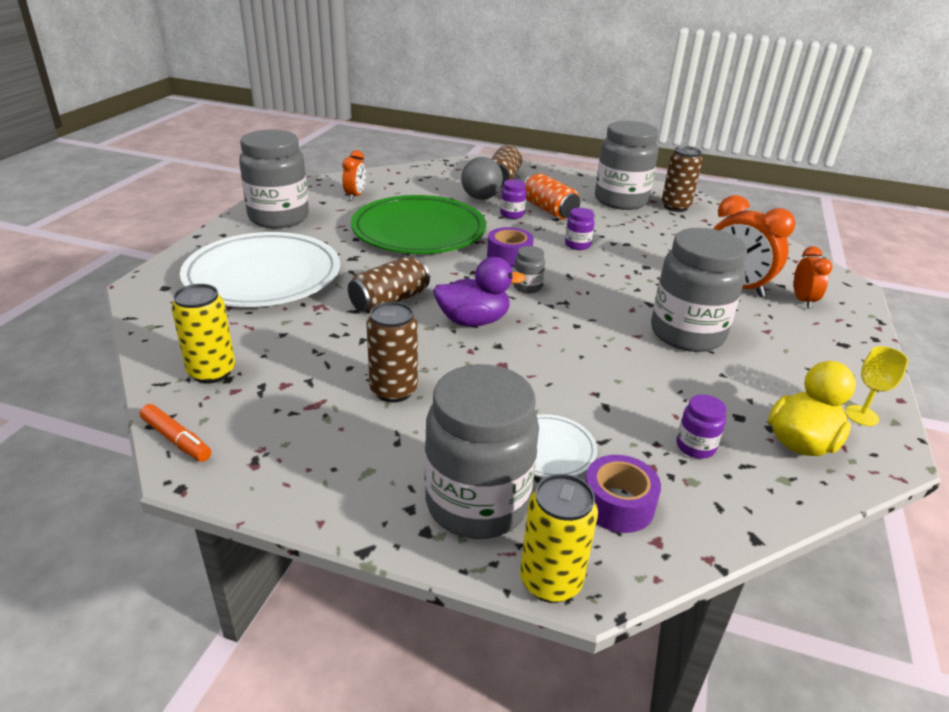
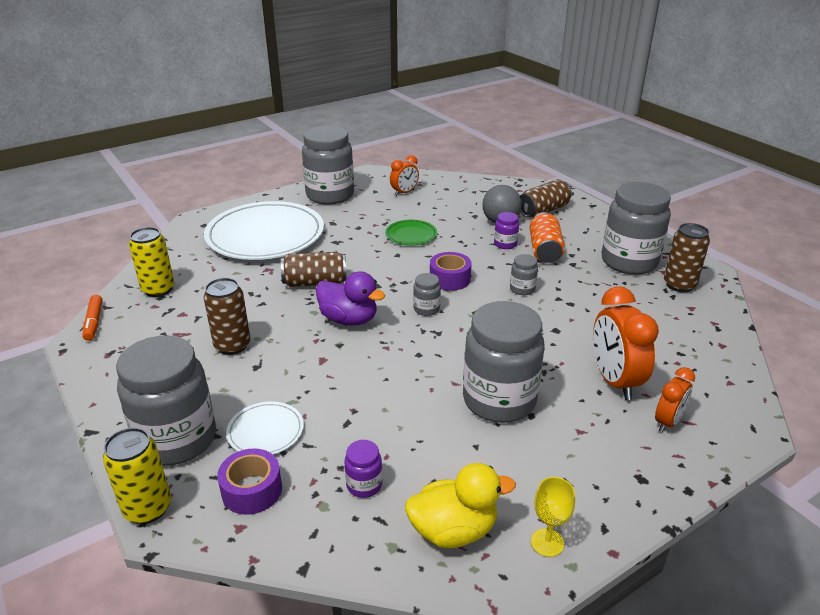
camera: 40 degrees right, 0 degrees up
green plate [351,195,486,254] -> green plate [385,220,437,246], size x0.44
purple jar [565,208,595,250] -> grey jar [510,254,538,295]

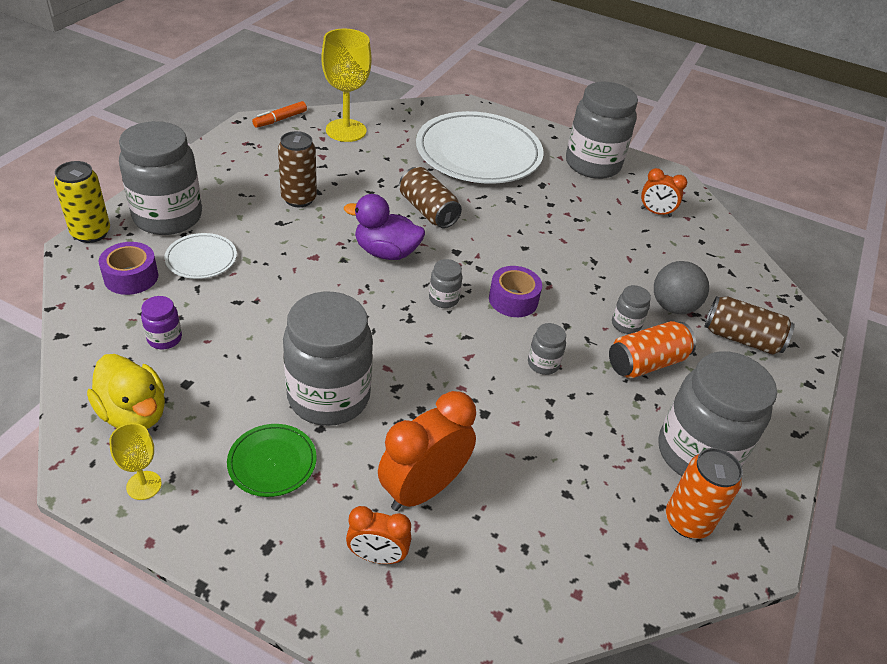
camera: 55 degrees right, 10 degrees up
yellow can [129,227,174,297] -> yellow goblet [321,29,371,142]
purple duck [316,271,385,326] -> purple duck turned 105 degrees clockwise [344,194,425,260]
green plate [385,220,437,246] -> green plate moved to [227,424,317,497]
purple jar [494,212,519,249] -> grey jar [612,285,651,334]
brown can [664,223,710,292] -> orange can [666,448,743,539]

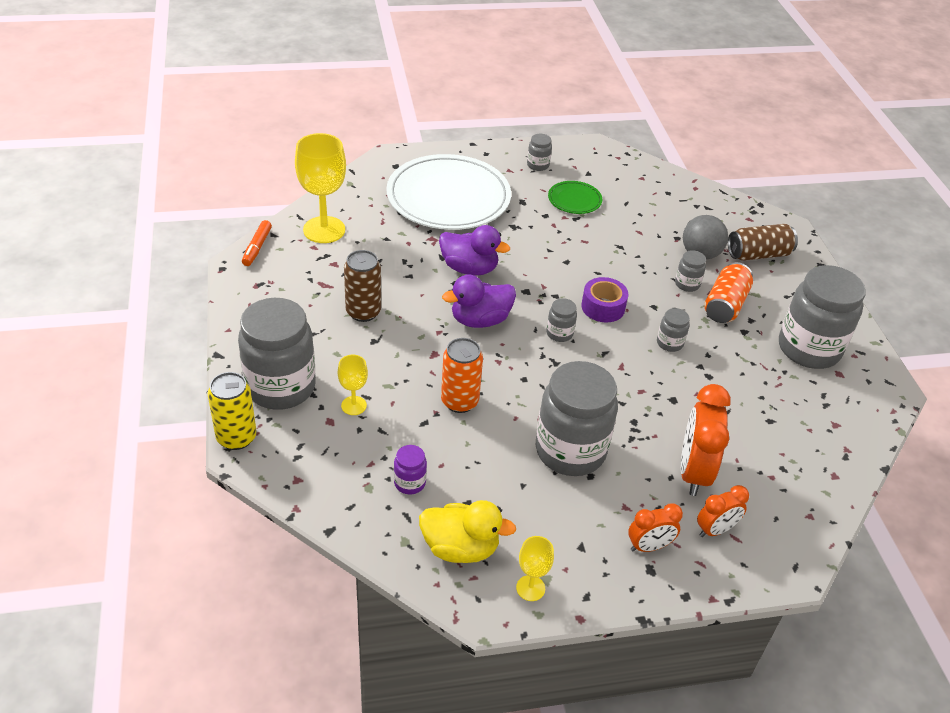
camera: 35 degrees left, 0 degrees up
purple tape [99,242,158,295] -> none
white plate [164,233,237,279] -> yellow goblet [338,354,368,415]
green plate [227,424,317,497] -> green plate moved to [548,181,602,214]
brown can [400,167,462,228] -> purple duck [439,225,510,276]
grey jar [566,82,638,179] -> grey jar [527,134,552,171], size x0.43
orange clock [641,168,687,217] -> orange clock moved to [628,503,683,552]
orange can [666,448,743,539] -> orange can moved to [441,338,483,413]

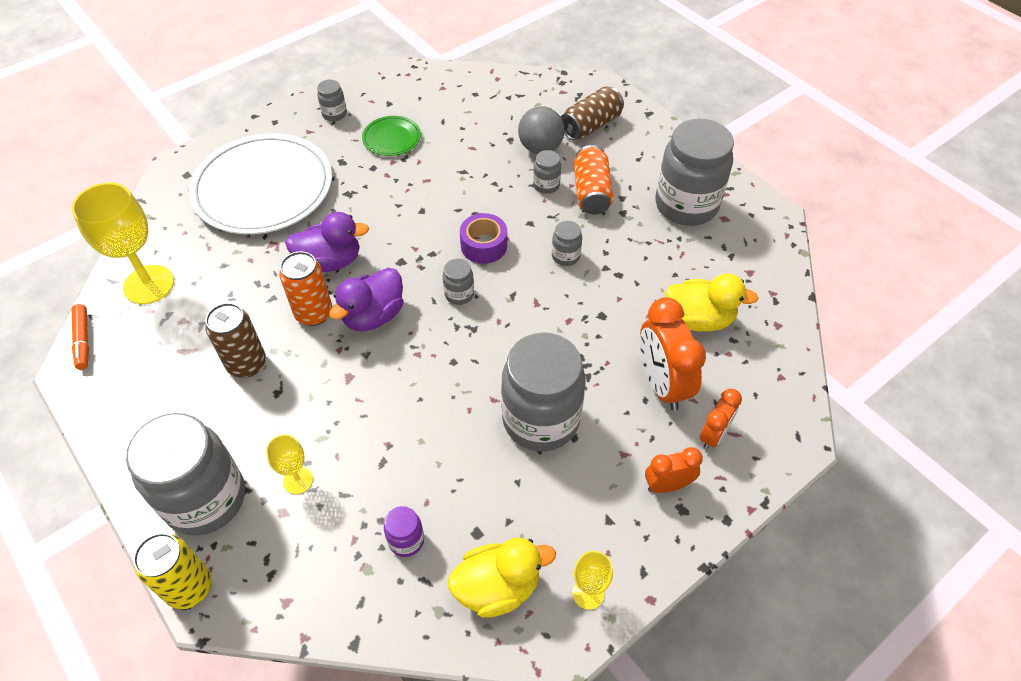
camera: 25 degrees left, 10 degrees up
orange can [441,338,483,413] -> orange can moved to [279,251,332,326]
orange clock [628,503,683,552] -> orange clock turned 150 degrees counterclockwise [645,447,703,493]
none -> yellow duck [665,274,758,332]

